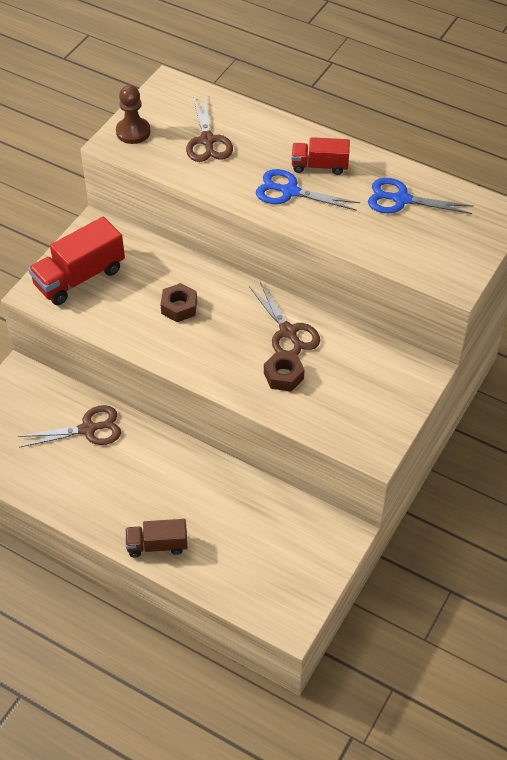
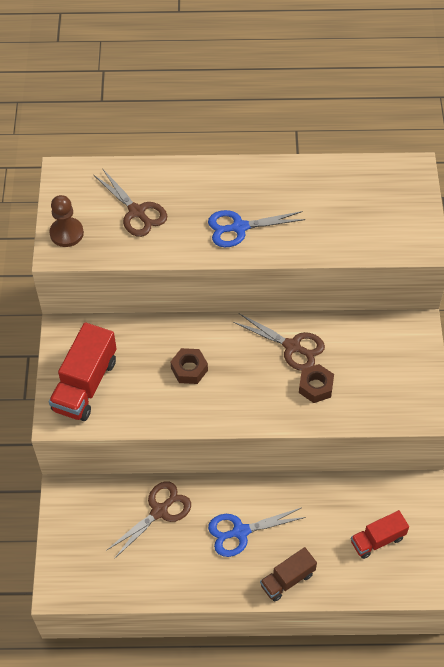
camera: 30 degrees left, 5 degrees up
red truck [291,137,350,175] -> red truck moved to [351,510,409,559]
blue scissors [368,178,474,214] -> blue scissors moved to [208,508,306,557]

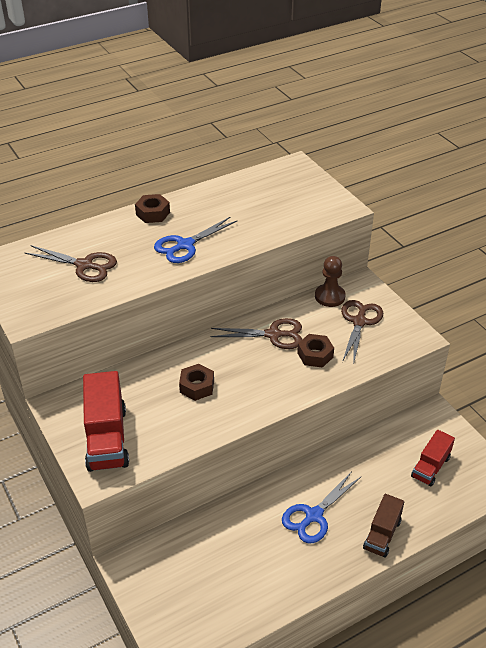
camera: 30 degrees left, 15 degrees down
brown pawn [49,195,84,247] -> brown pawn moved to [315,256,346,307]
brown scissors [106,482,191,559] -> brown scissors moved to [341,300,383,365]
none -> brown nut [135,194,170,223]

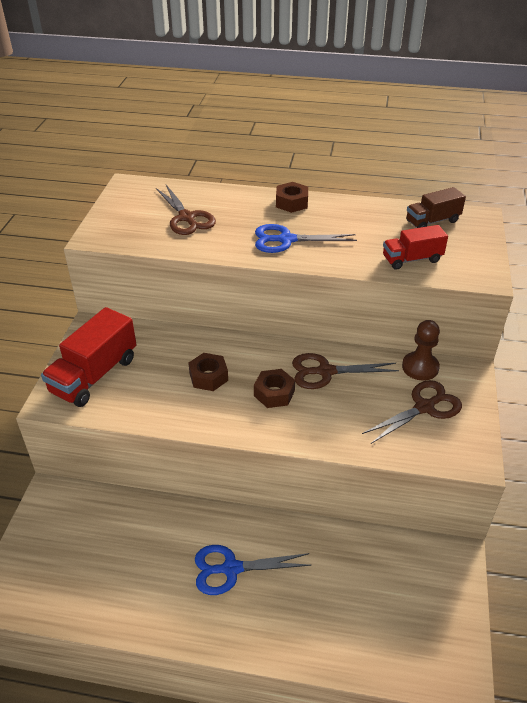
camera: 40 degrees right, 0 degrees up
brown scissors [210,318,302,349] -> brown scissors turned 135 degrees clockwise [292,353,399,389]
brown nut [297,334,334,368] -> brown nut moved to [254,369,295,408]
brown truck [363,494,404,558] -> brown truck moved to [406,187,466,228]
red truck [411,430,455,487] -> red truck moved to [383,225,448,270]

